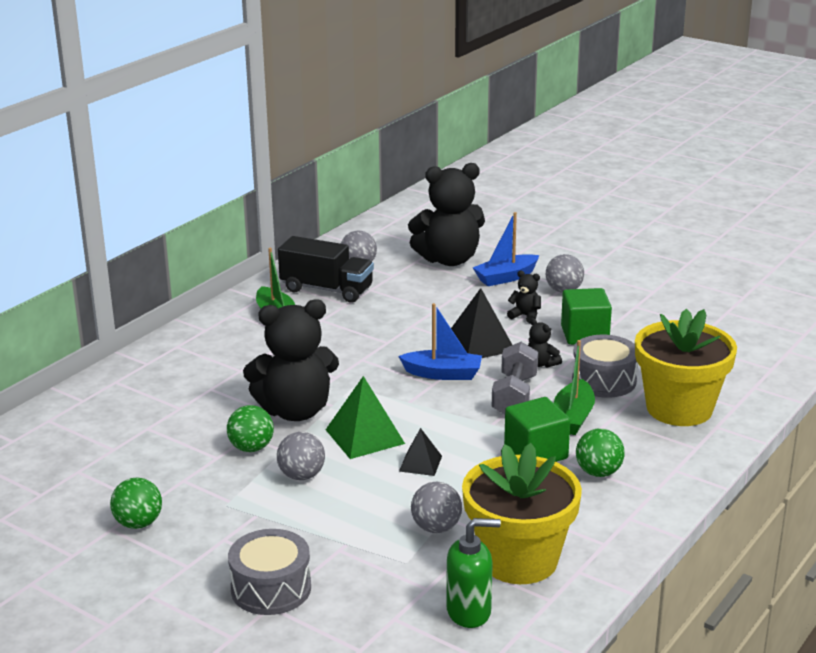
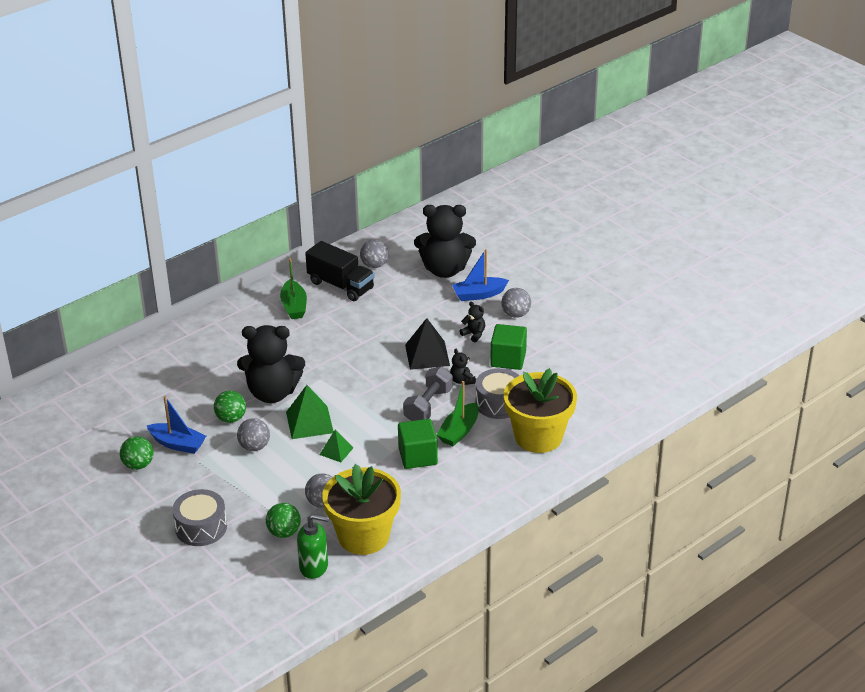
camera: 15 degrees right, 10 degrees up
blue boat [398,303,482,380] -> blue boat moved to [147,396,206,454]
black pyramid [399,428,442,476] -> green pyramid [320,429,354,462]
green ball [576,429,625,477] -> green ball moved to [266,503,301,538]

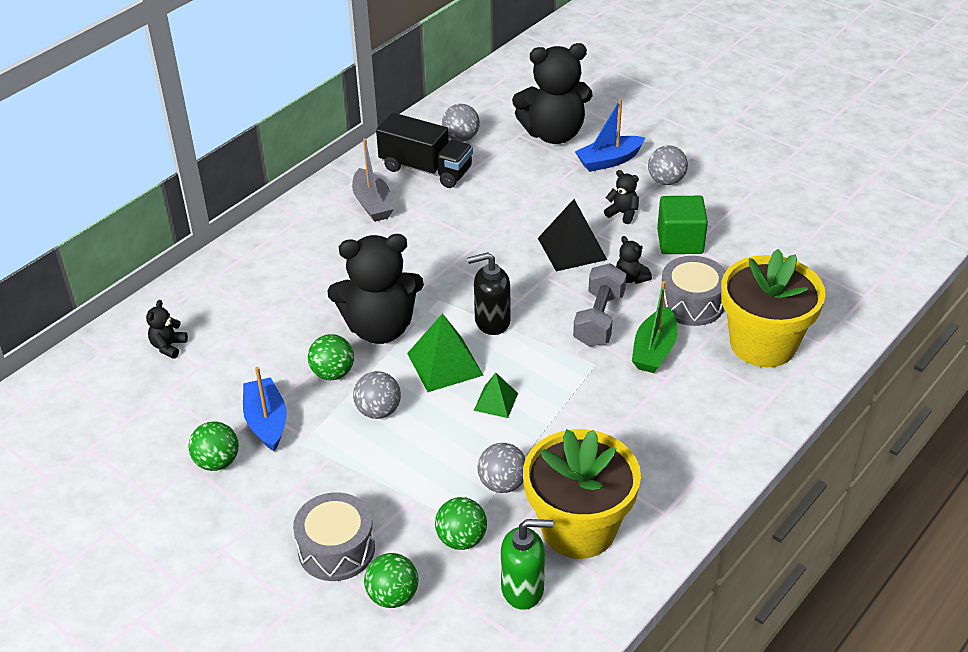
camera: 10 degrees left, 5 degrees up
blue boat [147,396,206,454] -> blue boat turned 120 degrees counterclockwise [243,367,287,451]
green boat [280,258,307,319] -> grey boat [352,139,394,222]
green cube [398,419,438,469] -> none
none -> black teddy bear [146,300,188,359]
none -> green ball [364,553,418,608]
none -> black soap dispenser [467,252,510,335]

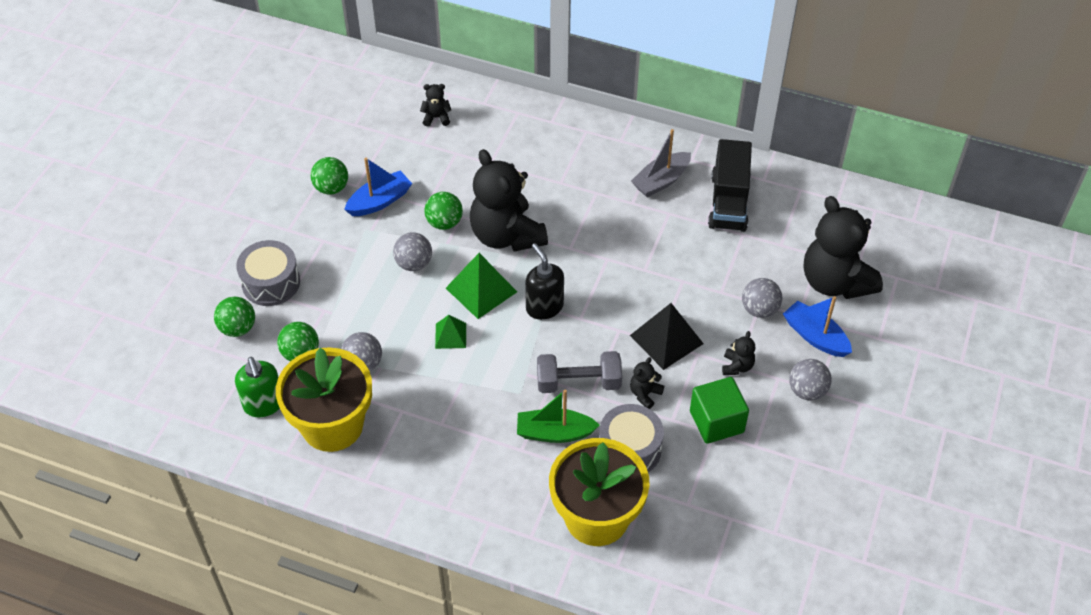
camera: 70 degrees right, 10 degrees up
grey ball [442,104,480,142] -> grey ball moved to [742,278,782,318]

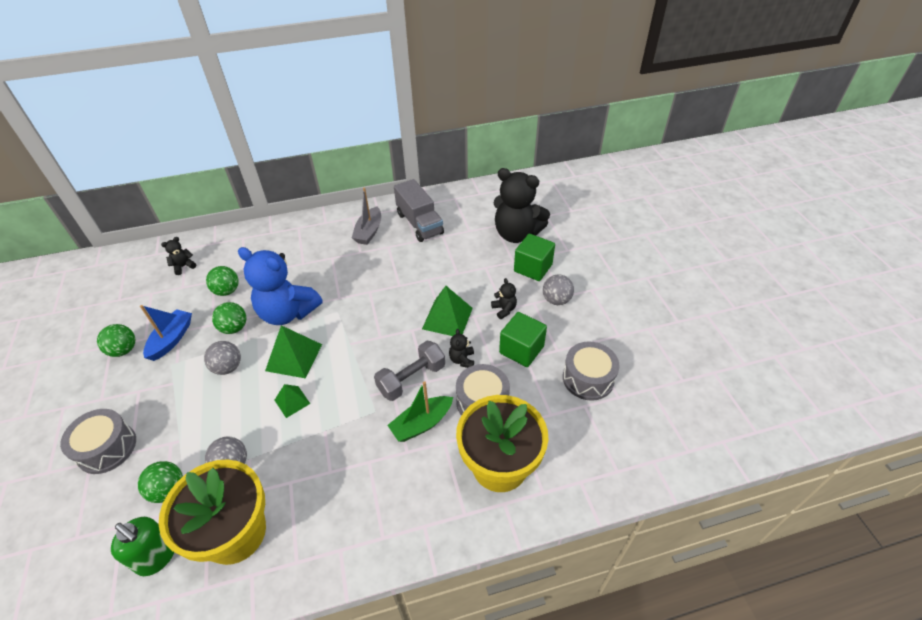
camera: 35 degrees left, 5 degrees down
green ball [214,296,255,337] -> green ball moved to [206,266,239,296]
black teddy bear [470,149,548,252] -> blue teddy bear [238,247,323,325]
black soap dispenser [525,243,564,320] -> none
black pyramid [630,303,704,370] -> green pyramid [422,286,473,336]
black truck [708,139,752,232] -> grey truck [394,179,444,242]
grey ball [742,278,782,318] -> none
blue boat [783,296,852,357] -> green cube [514,234,555,281]
none -> grey drum [563,342,619,401]

